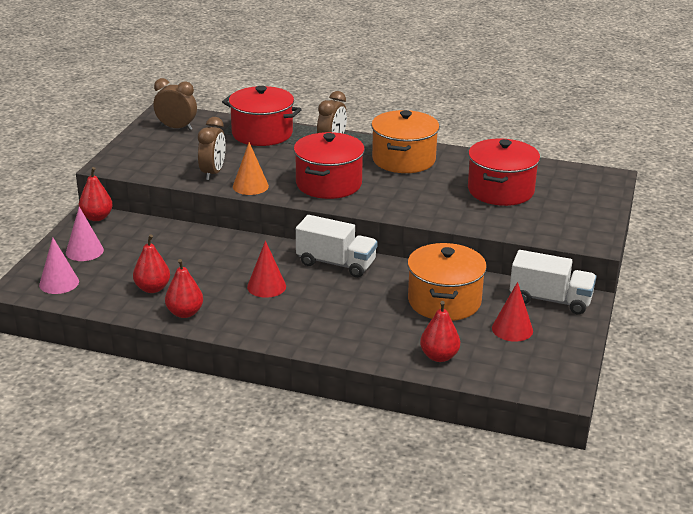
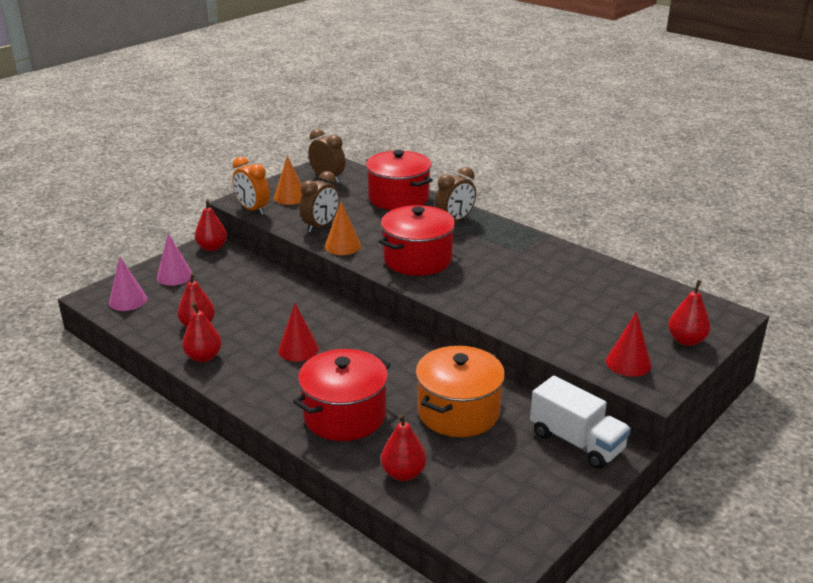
camera: 25 degrees right, 0 degrees up
white truck [296,215,378,277] -> none
orange pot [371,110,440,173] -> none
red pot [468,138,540,206] -> red pot moved to [293,349,391,441]
red cone [492,282,533,342] -> red cone moved to [606,311,651,377]
none -> orange clock [232,157,270,215]
none -> orange cone [274,155,302,205]
none -> red pear [668,280,711,346]

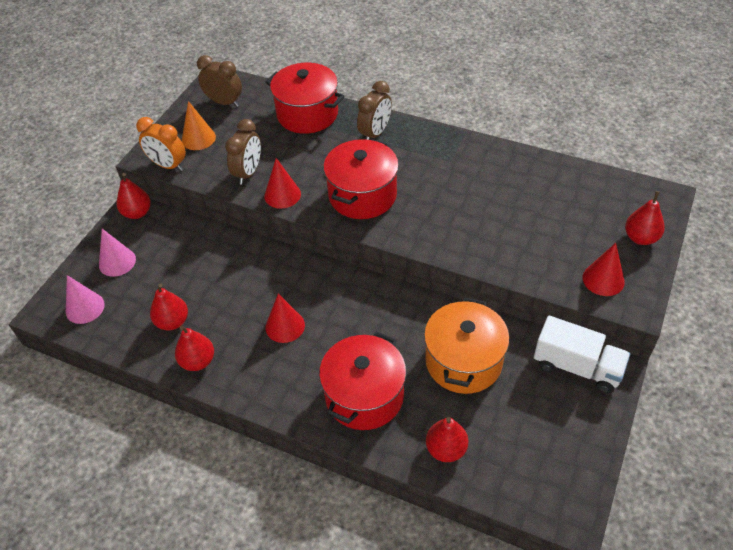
camera: 15 degrees left, 20 degrees up
orange cone [325,202,361,255] -> red cone [264,158,301,209]

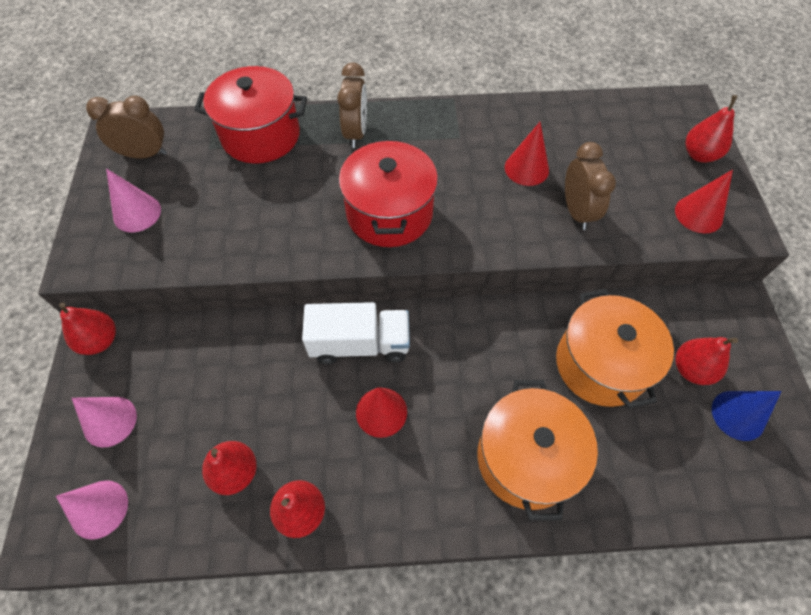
camera: 30 degrees left, 10 degrees up
orange clock [136,117,186,171] -> none
orange cone [182,101,216,150] -> pink cone [106,168,161,232]
brown clock [225,119,261,185] -> brown clock moved to [565,142,616,230]
red cone [264,158,301,209] -> red cone moved to [505,122,549,186]
red pot [319,331,406,430] -> orange pot [477,380,598,521]
red pear [426,417,468,462] -> red pear moved to [675,337,738,385]
white truck [534,316,630,393] -> white truck moved to [302,302,410,364]
none -> blue cone [712,391,782,441]

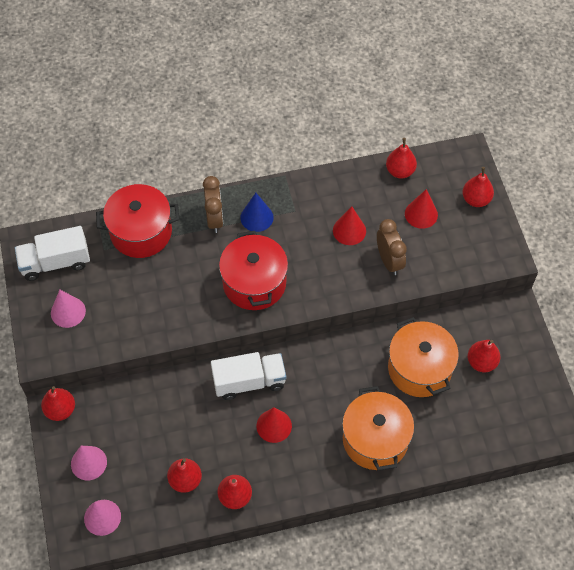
camera: 10 degrees left, 0 degrees up
brown clock [86,96,167,159] -> white truck [15,226,90,281]
red cone [675,170,733,233] -> red cone moved to [405,189,438,229]
blue cone [712,391,782,441] -> blue cone moved to [240,193,274,232]
none -> red pear [386,138,417,179]

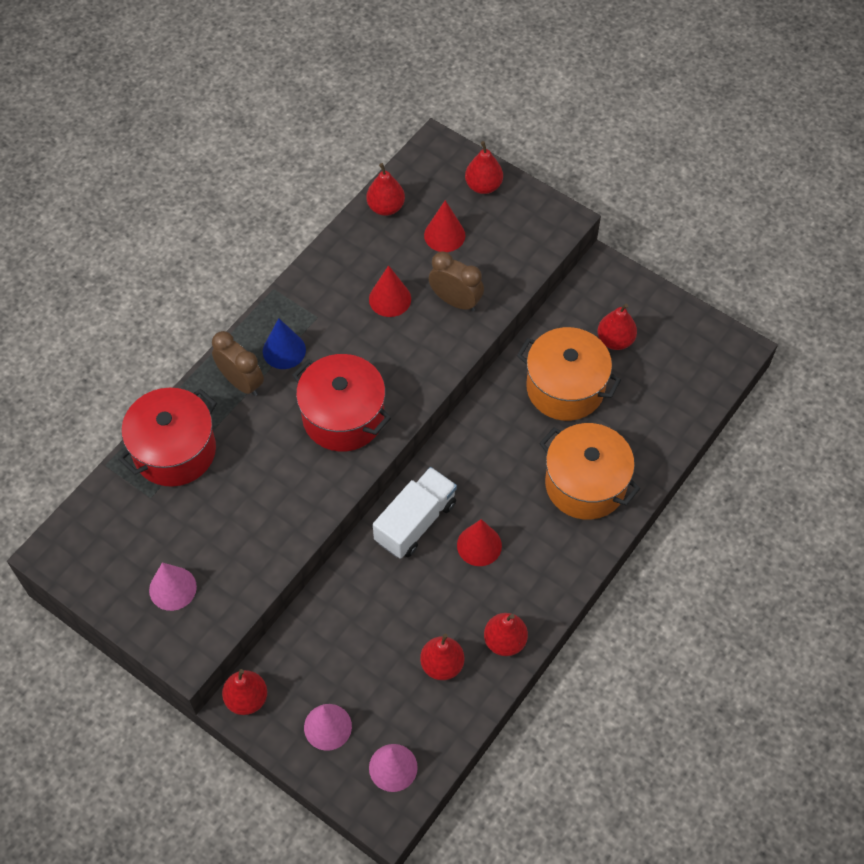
camera: 40 degrees left, 0 degrees up
white truck [15,226,90,281] -> none

